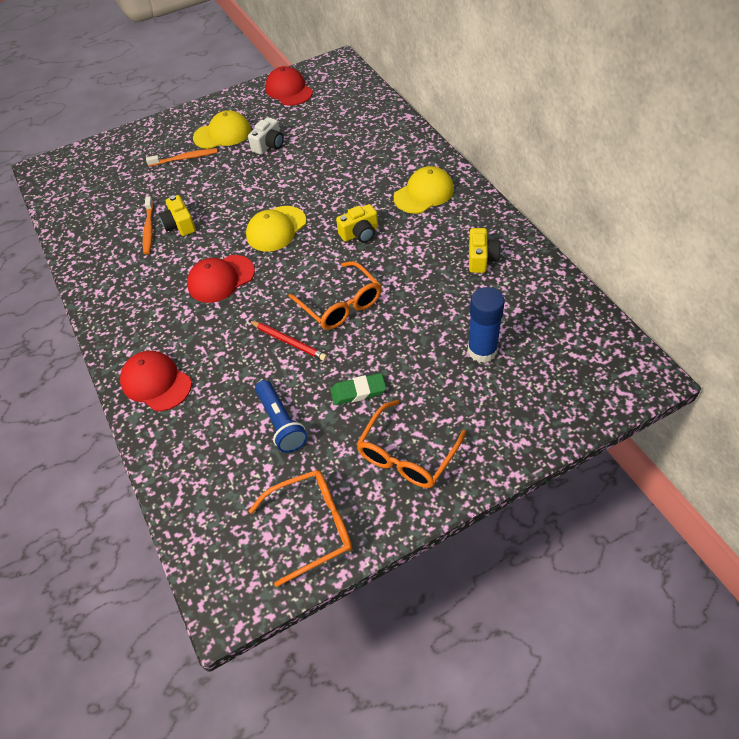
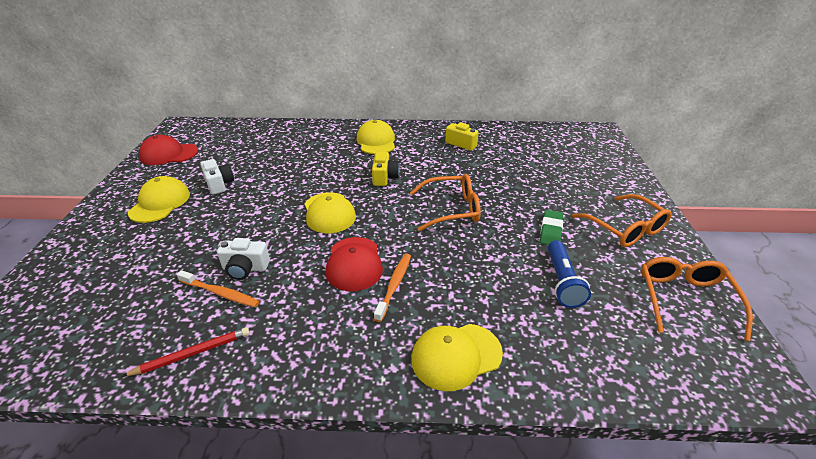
camera: 65 degrees left, 15 degrees down
red cap [120,351,192,411] -> yellow cap [411,324,503,391]
orange toothbrush [146,148,218,166] -> orange toothbrush moved to [374,253,411,322]
yellow camera [159,195,196,236] -> white camera [217,238,270,280]
red pencil [249,320,327,361] -> red pencil moved to [121,327,250,377]
blue flashlight [255,380,308,453] -> blue flashlight turned 90 degrees clockwise [548,240,591,308]
blue glue stick [468,287,505,363] -> none

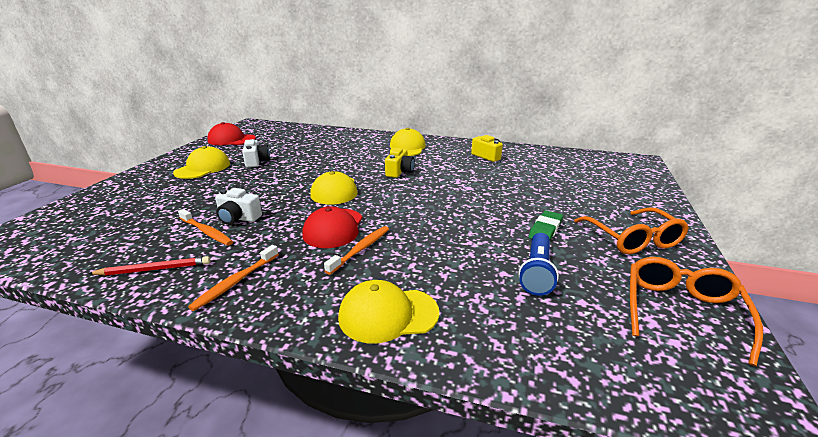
camera: 15 degrees right, 10 degrees down
orange glasses [410,174,481,231] -> none
none -> orange toothbrush [188,245,279,311]

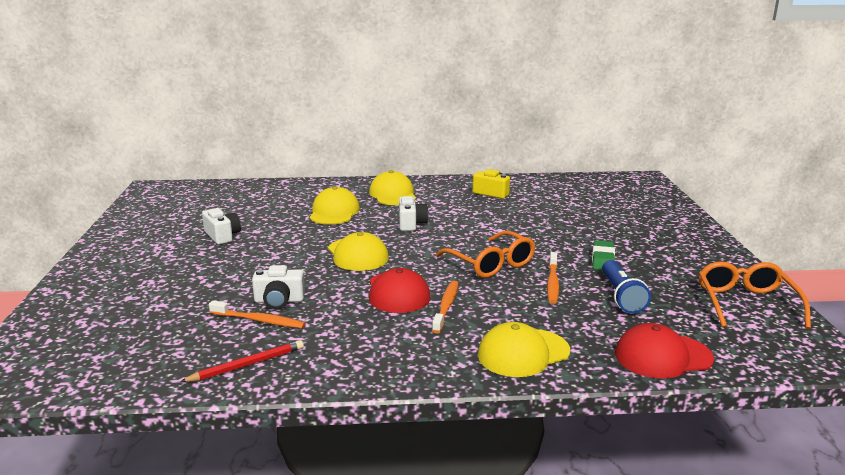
camera: 20 degrees left, 5 degrees down
yellow cap [173,146,230,179] -> yellow cap moved to [309,186,360,225]
orange toothbrush [188,245,279,311] -> orange toothbrush moved to [547,252,559,304]
red cap [207,122,256,145] -> red cap moved to [615,323,714,378]
yellow camera [385,148,415,178] -> white camera [399,196,429,231]
orange glasses [574,207,689,254] -> orange glasses moved to [436,231,536,278]

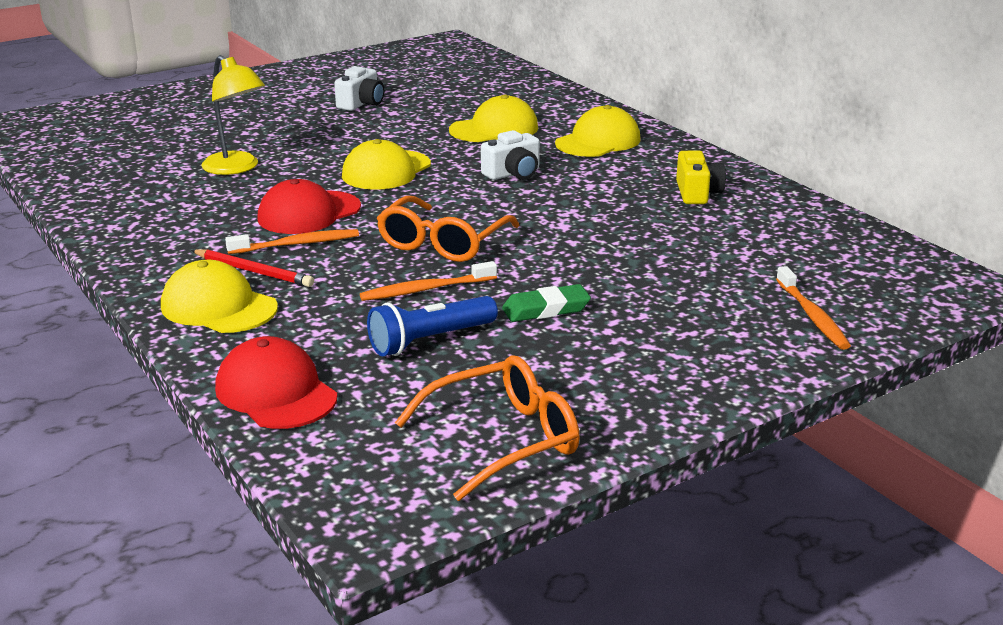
camera: 60 degrees right, 5 degrees up
red pencil [180,340,304,382] -> red pencil moved to [191,249,314,287]
orange toothbrush [209,300,306,328] -> orange toothbrush moved to [776,266,851,350]
white camera [252,265,305,309] -> yellow lamp [201,55,265,175]

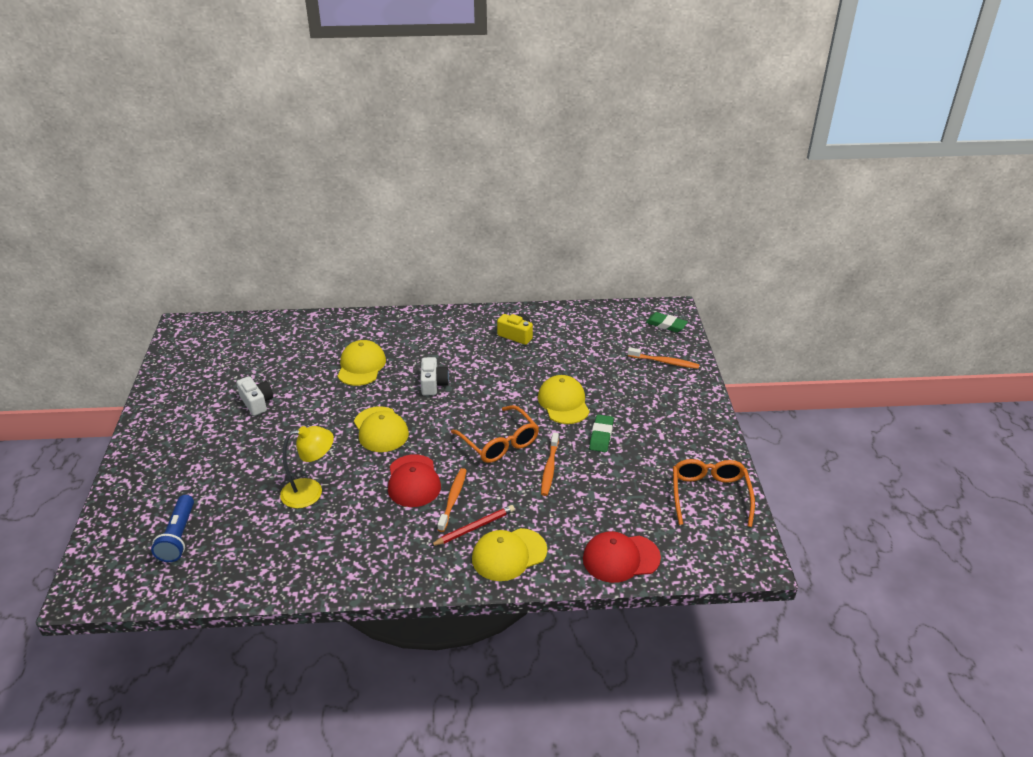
camera: 60 degrees left, 10 degrees up
blue flashlight [367,296,498,357] -> blue flashlight moved to [151,495,194,562]
yellow cap [555,105,641,157] -> yellow cap moved to [538,375,590,424]
none -> green eraser [646,312,688,332]

